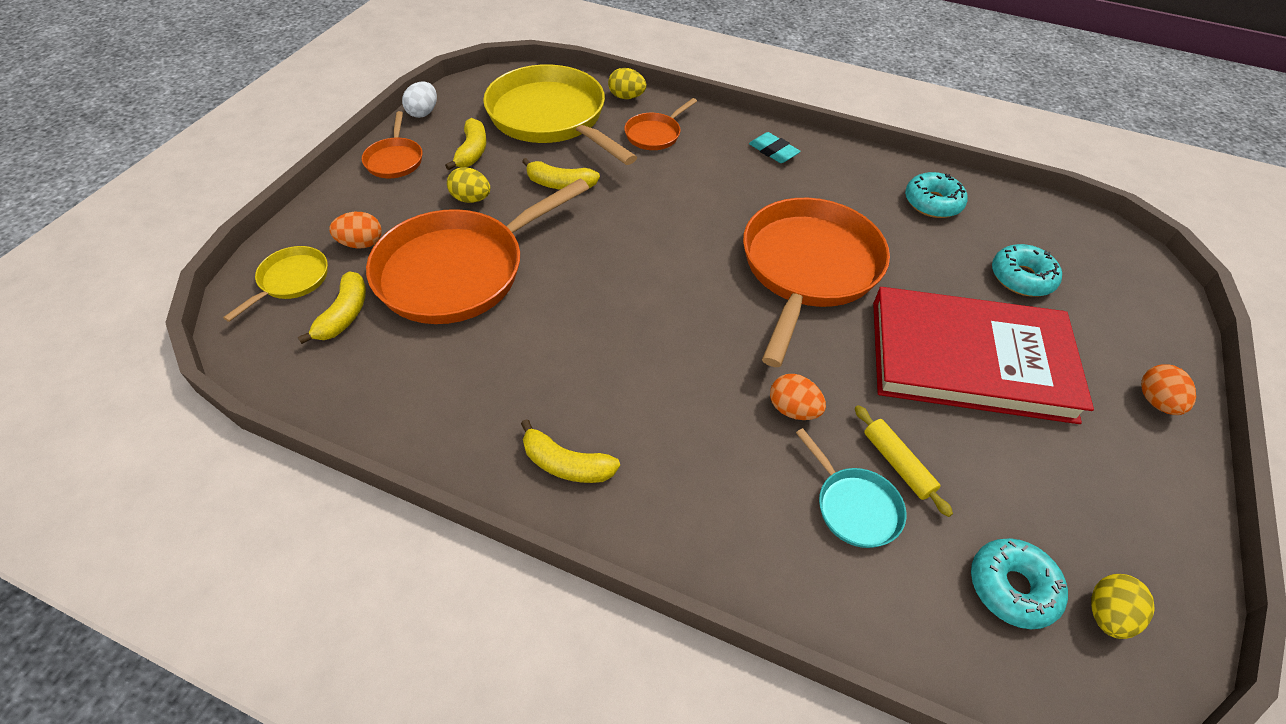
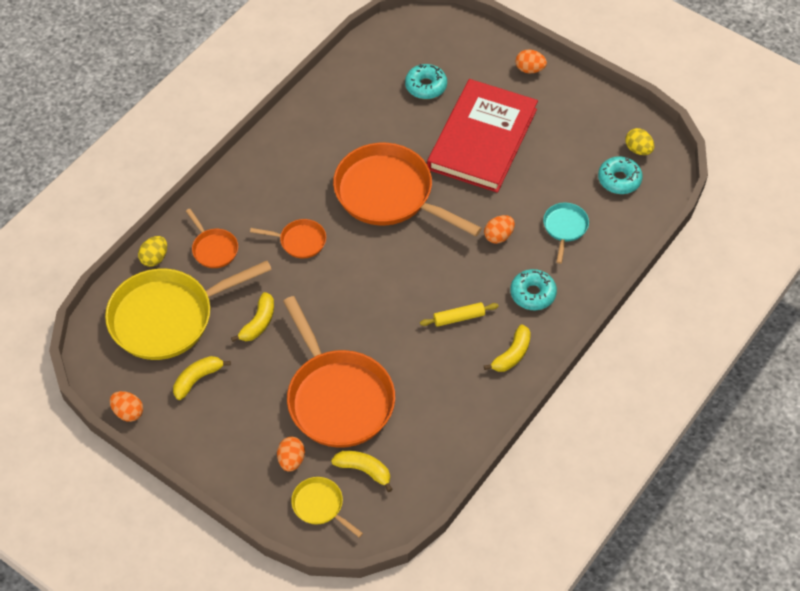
camera: 75 degrees left, 5 degrees up
orange pan [362,111,422,178] -> orange pan moved to [250,219,326,259]
white egg [402,82,437,118] -> orange egg [110,391,143,422]
yellow banana [445,118,487,170] -> yellow banana turned 60 degrees counterclockwise [173,356,231,400]
yellow egg [447,167,490,203] -> none
turquoise eraser [749,132,801,163] -> none
turquoise pan [796,428,906,548] -> turquoise pan turned 60 degrees counterclockwise [543,202,589,264]
yellow rolling pin [855,405,953,517] -> yellow rolling pin moved to [420,302,499,327]
turquoise donut [905,172,968,218] -> turquoise donut moved to [510,269,557,310]

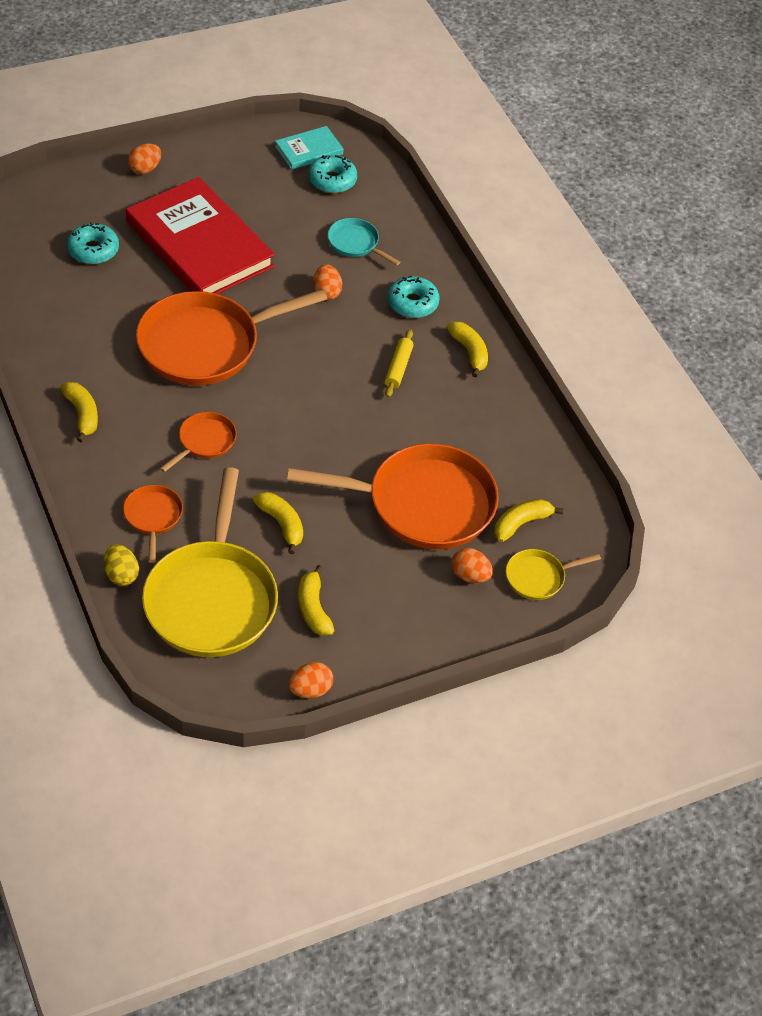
camera: 65 degrees left, 5 degrees down
orange pan [186,209,238,268] -> orange pan turned 90 degrees counterclockwise [123,485,183,563]
yellow egg [625,128,654,155] -> turquoise book [275,126,343,170]
none -> yellow banana [60,382,98,442]

